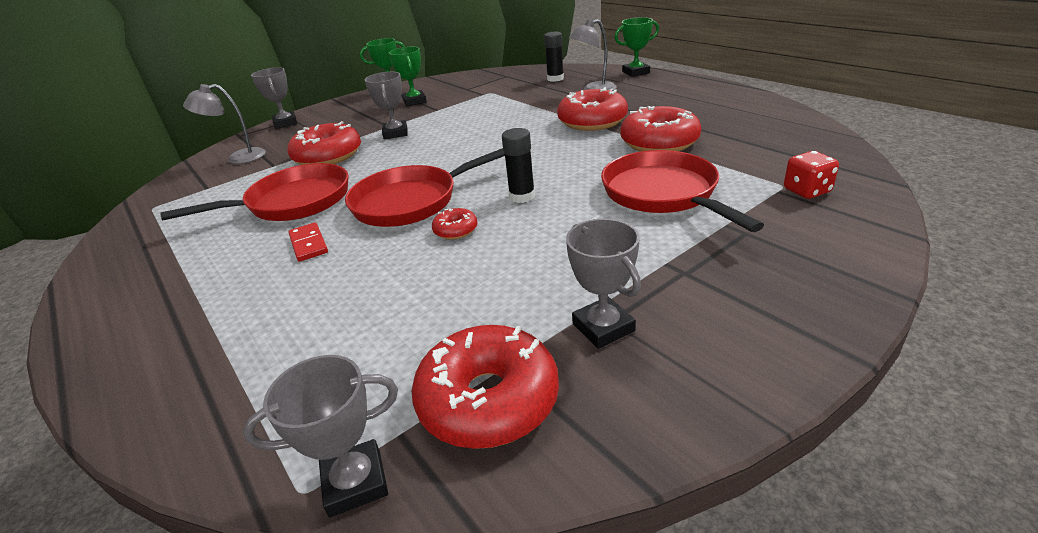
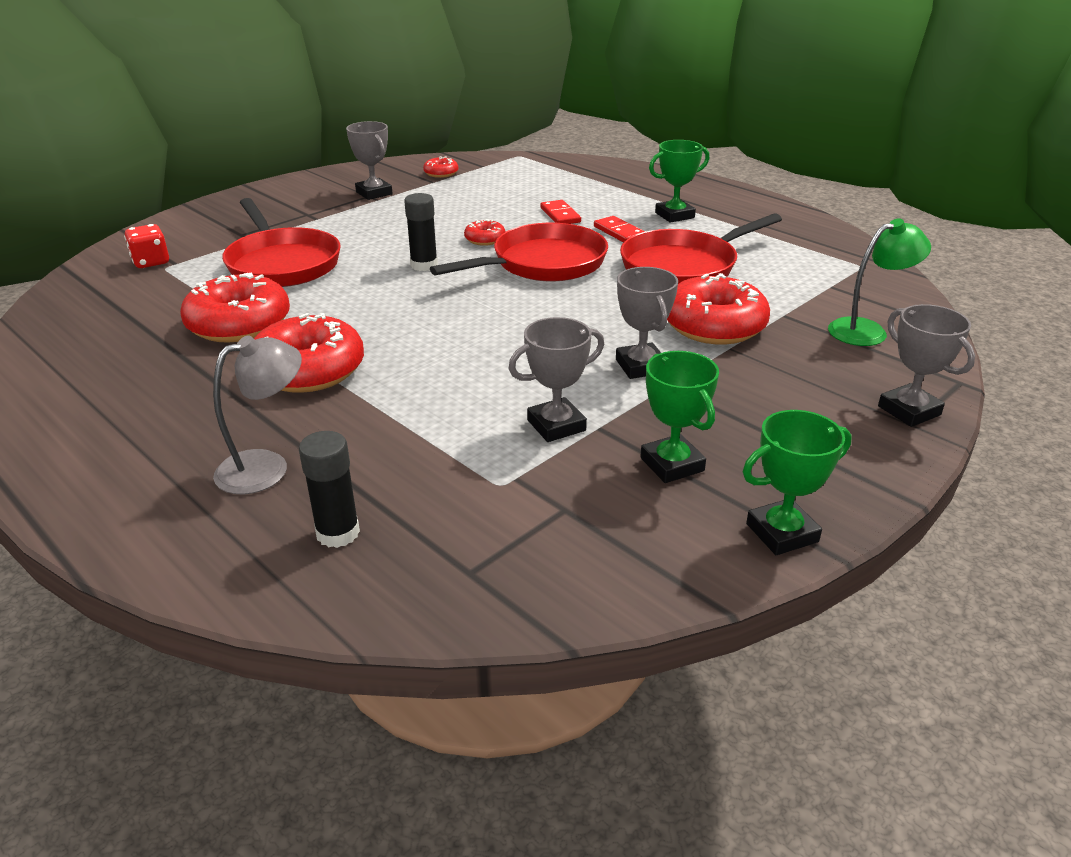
camera: 170 degrees right, 0 degrees up
grey lamp [183,84,266,164] -> green lamp [828,218,931,346]
grey trophy [243,355,398,518] -> grey trophy moved to [508,317,604,442]
red donut [412,325,559,449] -> red donut [423,157,458,178], size x0.48
green trophy [614,17,659,77] -> green trophy moved to [649,140,709,223]
none -> red domino [540,200,581,224]

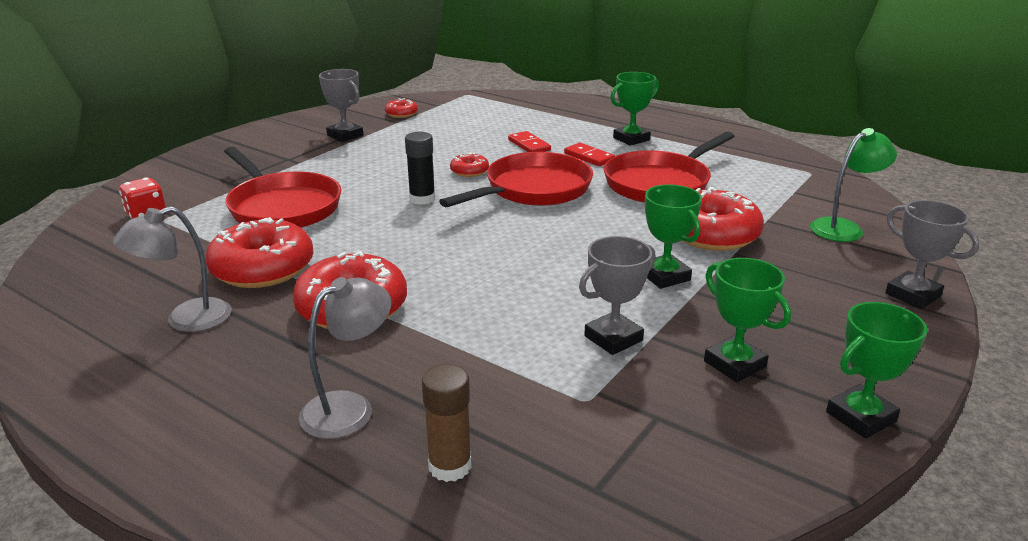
camera: 10 degrees left, 5 degrees down
black glue stick [299,431,360,548] -> brown glue stick [422,364,472,482]
grey trophy [616,267,678,379] -> green trophy [645,184,702,289]
none -> grey lamp [113,206,232,332]

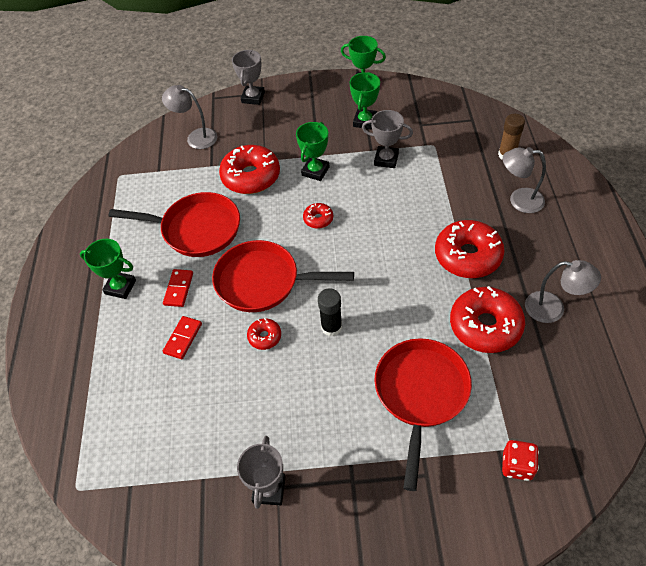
camera: 125 degrees left, 25 degrees up
red donut [385,98,418,118] -> red donut moved to [303,203,333,229]
green lamp [810,128,897,242] -> grey lamp [162,85,217,149]

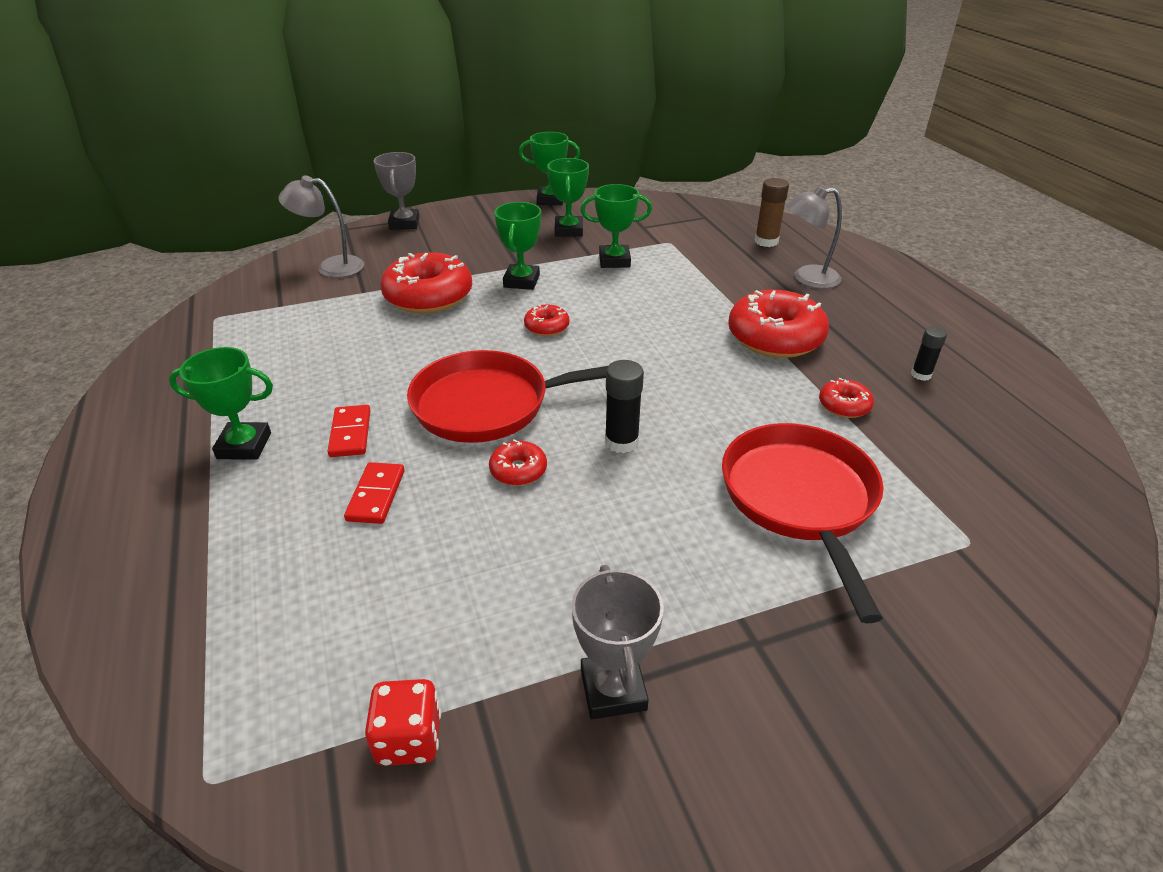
camera: 20 degrees left, 15 degrees down
red pan [108,192,240,257] -> none
grey trophy [362,110,413,168] -> green trophy [580,184,652,268]
red donut [450,286,525,353] -> red donut [819,378,874,418], size x0.48
red dice [502,440,539,481] -> red dice moved to [365,679,441,766]
grey lamp [525,260,601,323] -> black glue stick [911,327,947,381]

